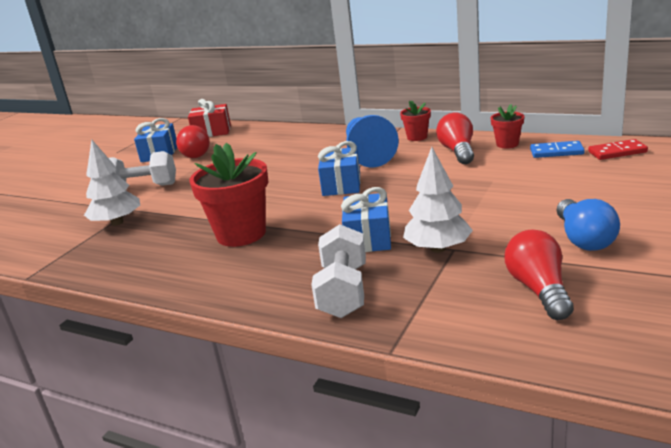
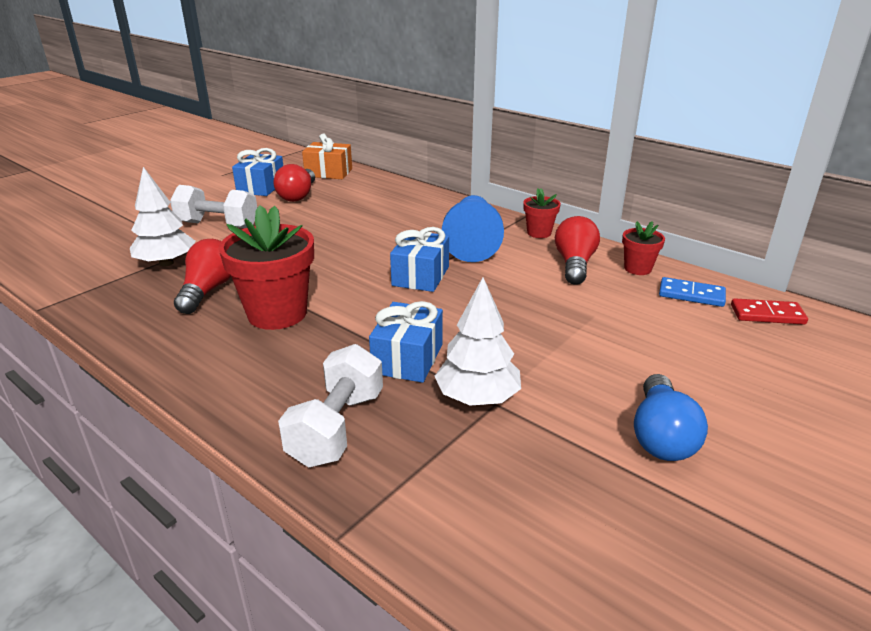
camera: 10 degrees right, 5 degrees up
red gift [188,99,231,137] -> orange gift [302,134,352,179]
red light bulb [505,229,574,320] -> red light bulb moved to [174,239,231,314]

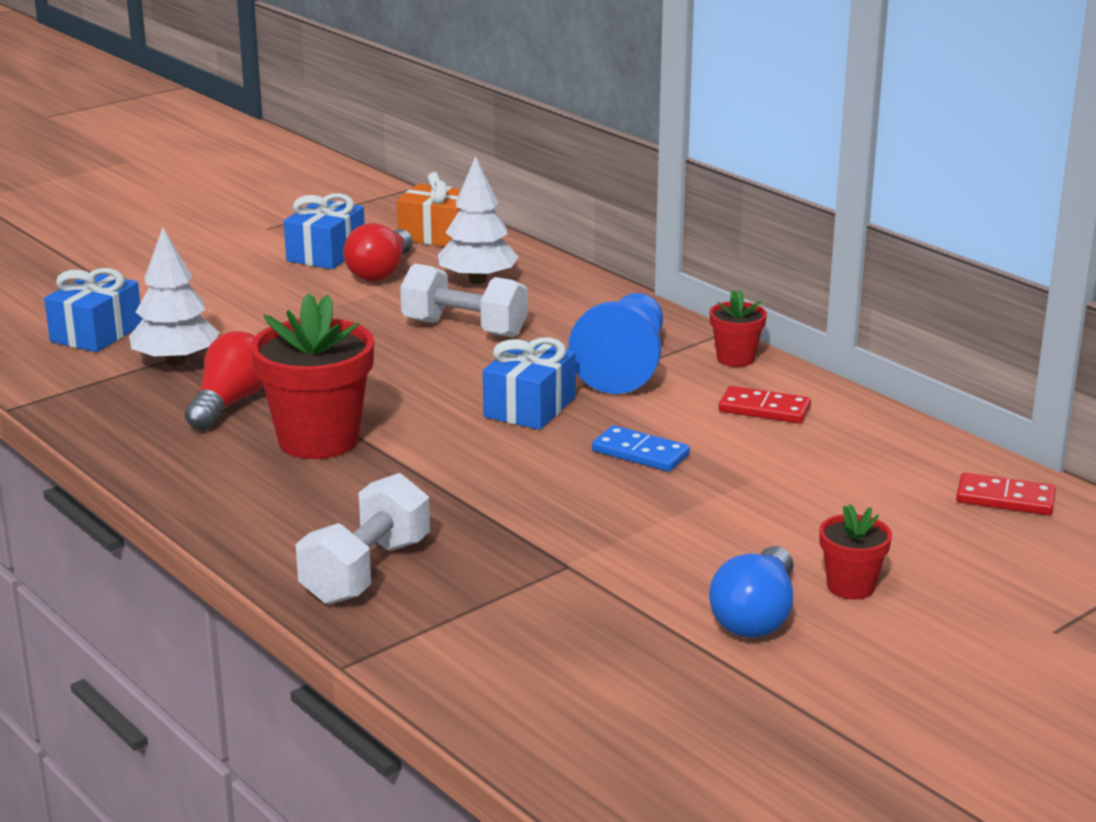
camera: 10 degrees right, 5 degrees down
white dumbbell [170,185,257,228] -> white dumbbell moved to [400,264,528,338]
blue gift [369,301,443,383] -> blue gift moved to [44,268,142,352]
white tree [435,277,521,406] -> white tree moved to [438,156,519,284]
red light bulb [555,216,600,285] -> red domino [719,386,811,424]
red flower pot [622,221,665,275] -> red flower pot moved to [819,504,892,599]
blue domino [659,277,726,307] -> blue domino moved to [592,425,690,472]

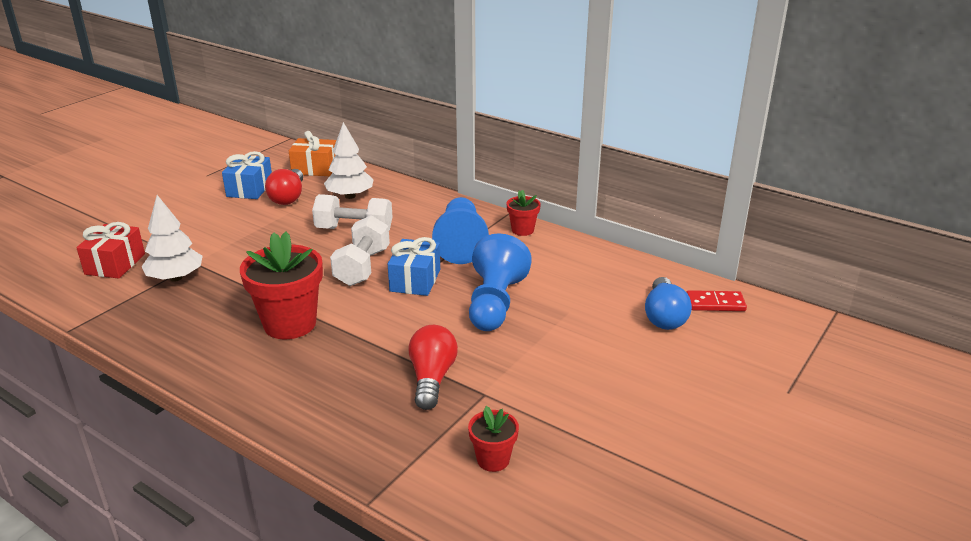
camera: 15 degrees left, 5 degrees up
blue gift [44,268,142,352] -> red gift [76,222,145,279]
red light bulb [185,331,263,431] -> red light bulb moved to [408,325,458,410]
white dumbbell [296,473,430,605] -> white dumbbell moved to [330,215,390,286]
blue domino [592,425,690,472] -> blue pawn [469,233,532,331]
blue light bulb [709,546,794,638] -> blue light bulb moved to [645,277,692,330]
red domino [719,386,811,424] -> none
red flower pot [819,504,892,599] -> red flower pot moved to [468,406,519,472]

